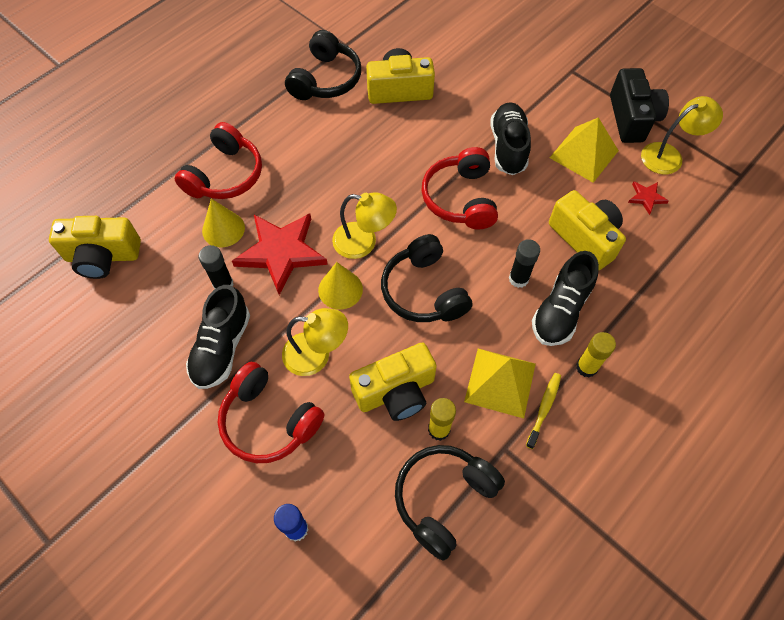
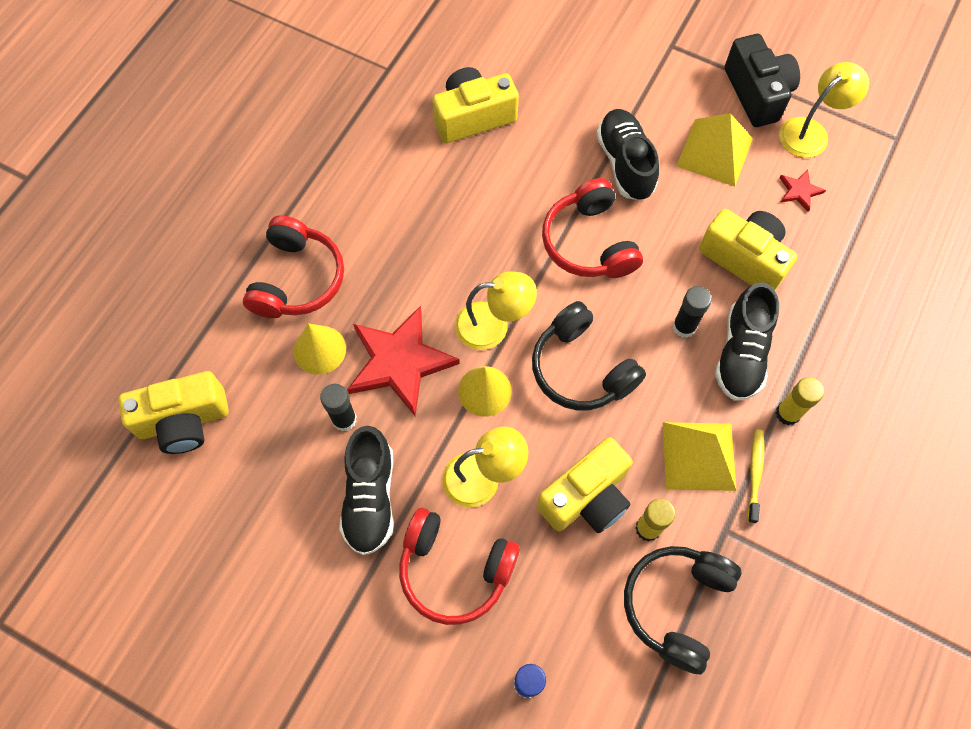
camera: 15 degrees left, 5 degrees up
black headphones [285,30,361,100] -> none

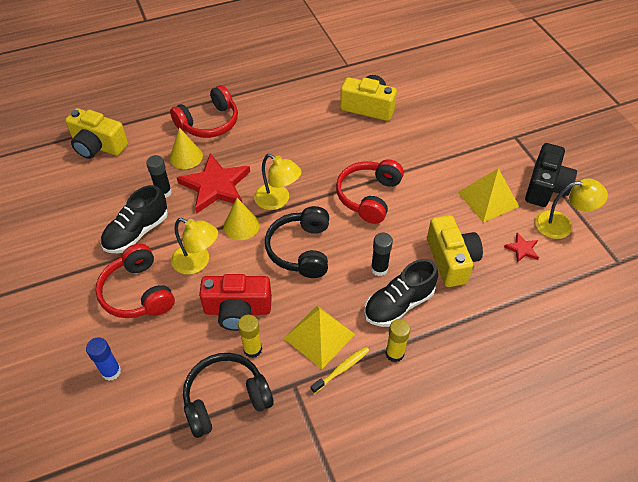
camera: 40 degrees right, 15 degrees down
yellow camera [537,437,633,533] -> red camera [199,274,272,331]
black shoe [596,109,659,201] -> none

